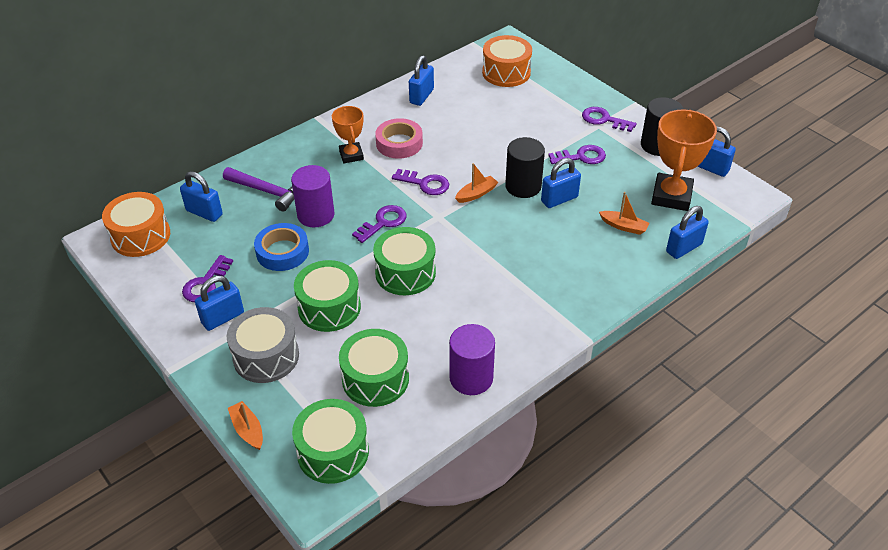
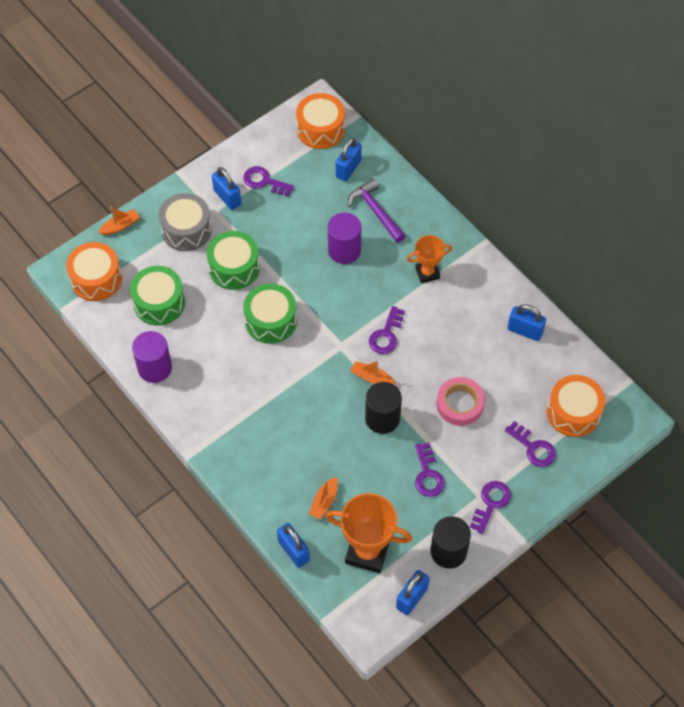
camera: 90 degrees right, 15 degrees up
purple hammer [223,167,294,212] -> purple hammer turned 120 degrees clockwise [348,178,405,243]
blue tape [254,223,309,271] -> none
green drum [292,399,369,484] -> orange drum [66,242,122,301]
purple key [352,205,406,243] -> purple key moved to [505,421,556,467]
pink tape [375,118,423,159] -> pink tape moved to [436,377,485,426]
orange boat [455,163,498,203] -> orange boat turned 150 degrees clockwise [351,360,395,384]
blue padlock [541,158,581,208] -> none

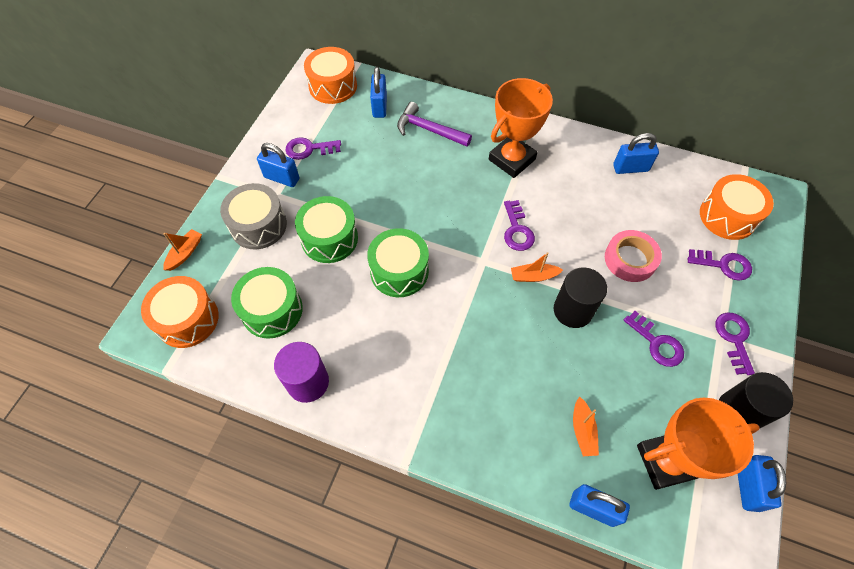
camera: 30 degrees left, 0 degrees up
purple cylinder [328,213,361,264] -> none
orange trophy [407,235,452,283] -> orange trophy [489,78,553,178], size x1.67

